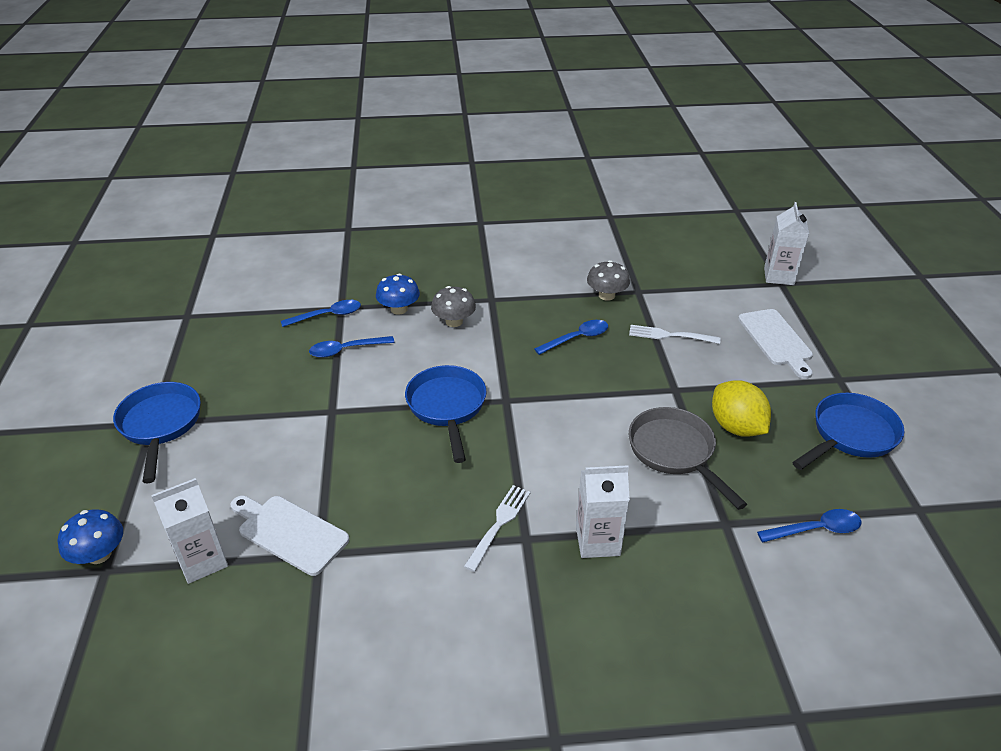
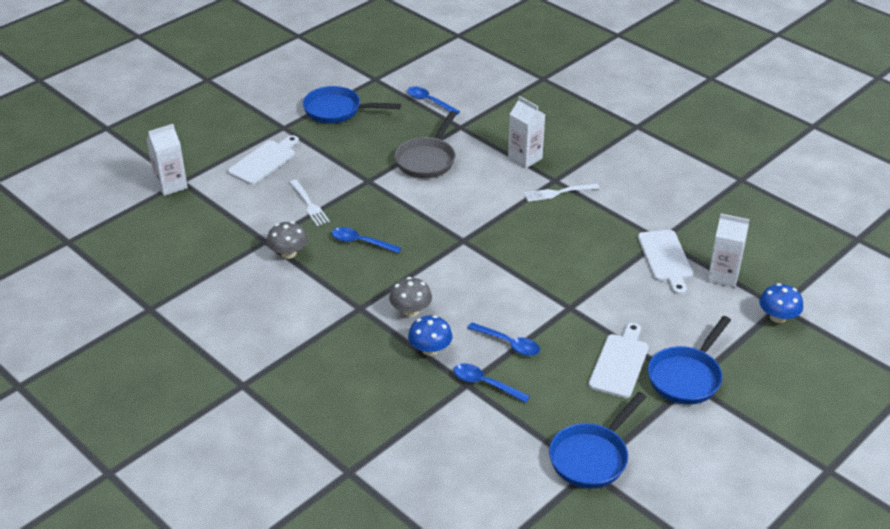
camera: 130 degrees left, 0 degrees up
blue pan [405,365,487,463] -> blue pan moved to [549,392,646,489]
yellow lemon [712,380,771,437] -> none
none -> white cutting board [589,323,649,398]

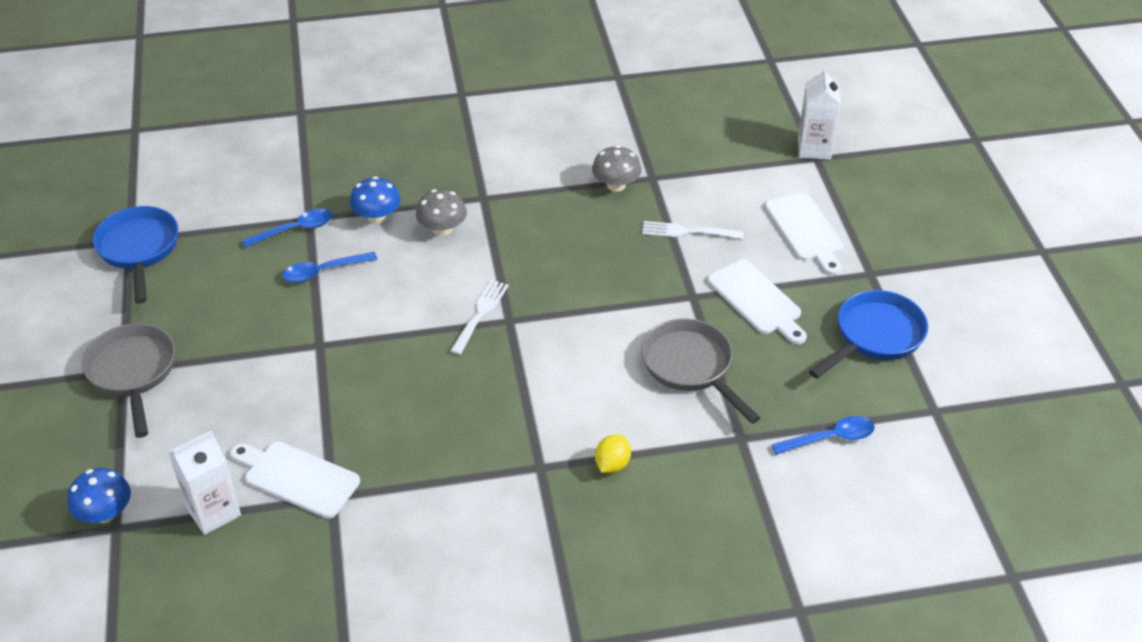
camera: 125 degrees right, 5 degrees up
blue spoon [332,227,401,253] -> none
white carton [508,96,545,169] -> yellow lemon [595,435,631,473]
white fork [524,184,599,202] -> white fork moved to [450,280,509,355]
white cutting board [589,323,649,398] -> white cutting board moved to [708,260,807,344]
blue pan [648,316,731,404] -> grey pan [82,323,175,438]

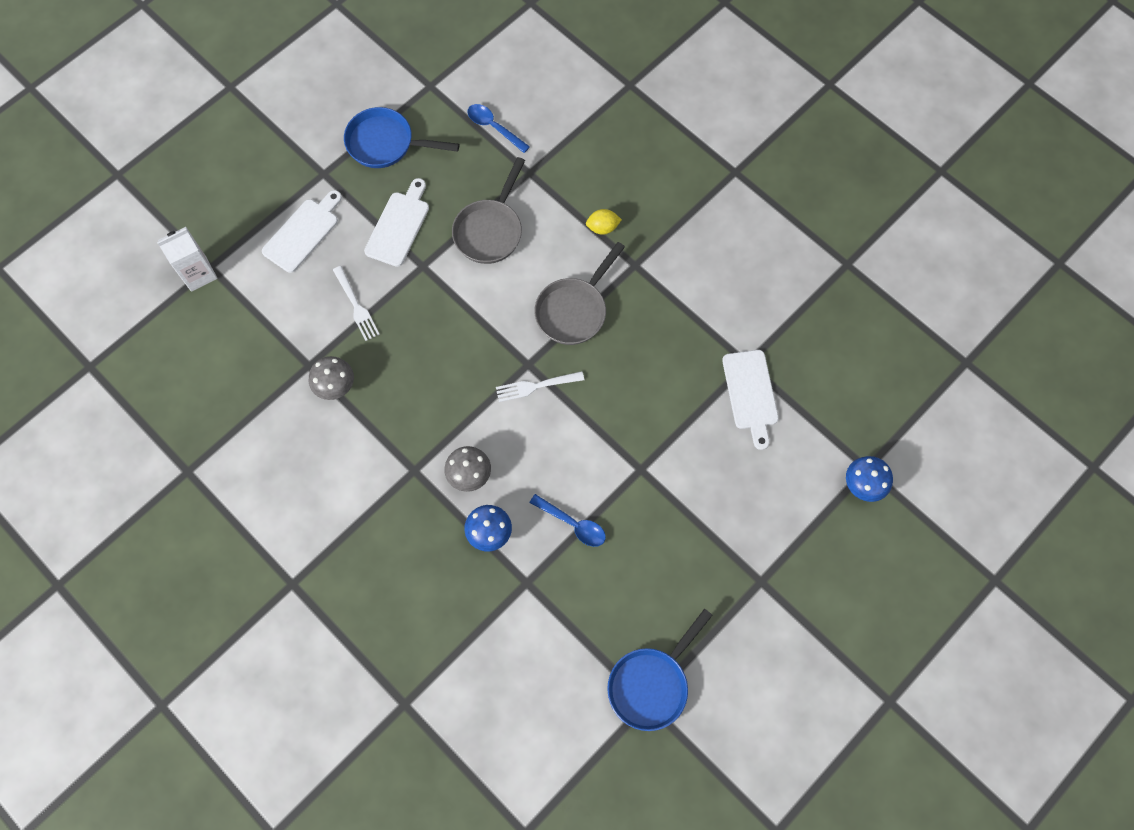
camera: 125 degrees left, 25 degrees up
grey pan [82,323,175,438] -> grey pan moved to [534,242,625,345]
white carton [169,430,241,535] -> none
blue spoon [242,209,333,248] -> none

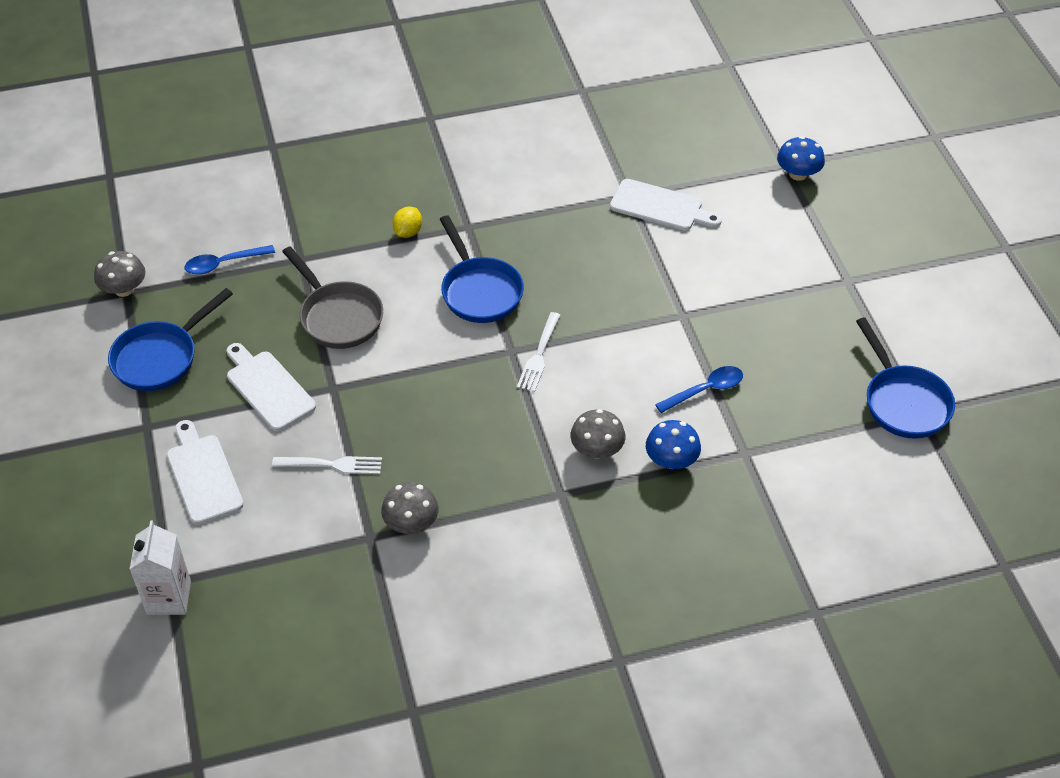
camera: 60 degrees left, 20 degrees down
grey pan [534,242,625,345] -> blue pan [440,215,524,323]
none -> grey mushroom [94,251,145,297]

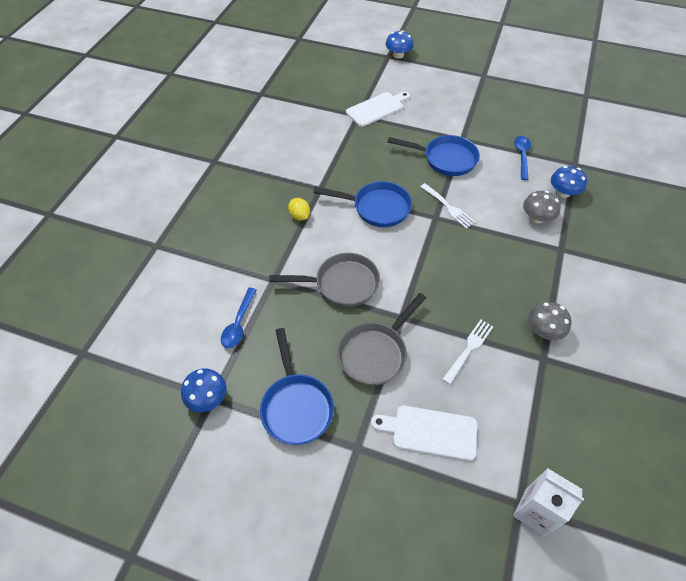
camera: 55 degrees left, 5 degrees up
grey mushroom [94,251,145,297] -> blue mushroom [181,368,226,412]
white cutting board [226,343,316,431] -> grey pan [337,293,426,386]
blue pan [856,318,955,439] -> blue pan moved to [387,135,480,176]

